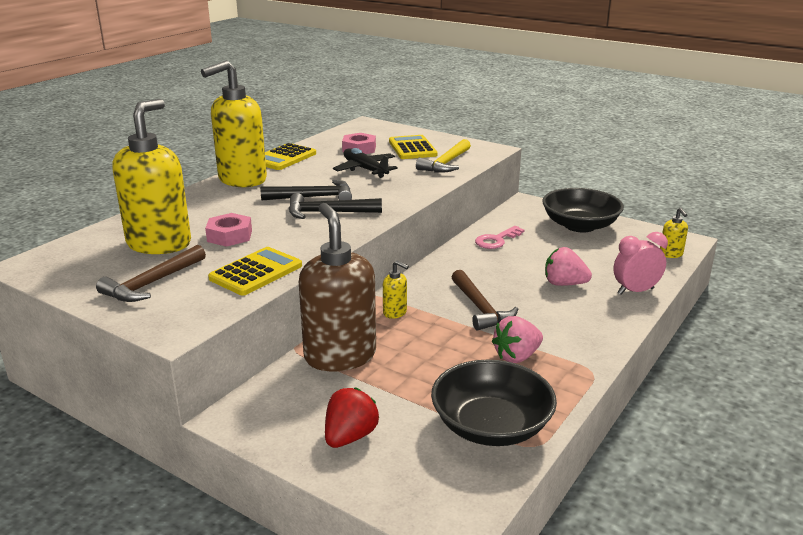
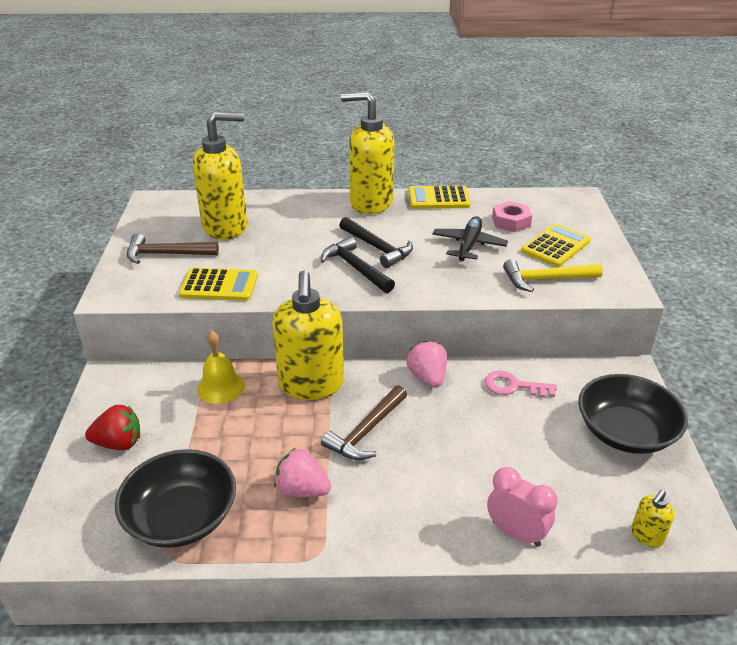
camera: 55 degrees right, 10 degrees up
pink nut [205,213,252,247] -> none
brown soap dispenser [299,203,376,372] -> yellow bell [197,331,245,404]
yellow soap dispenser [383,261,409,319] -> yellow soap dispenser [272,271,344,400], size x2.40
pink strawberry [545,247,592,286] -> pink strawberry moved to [407,341,447,388]

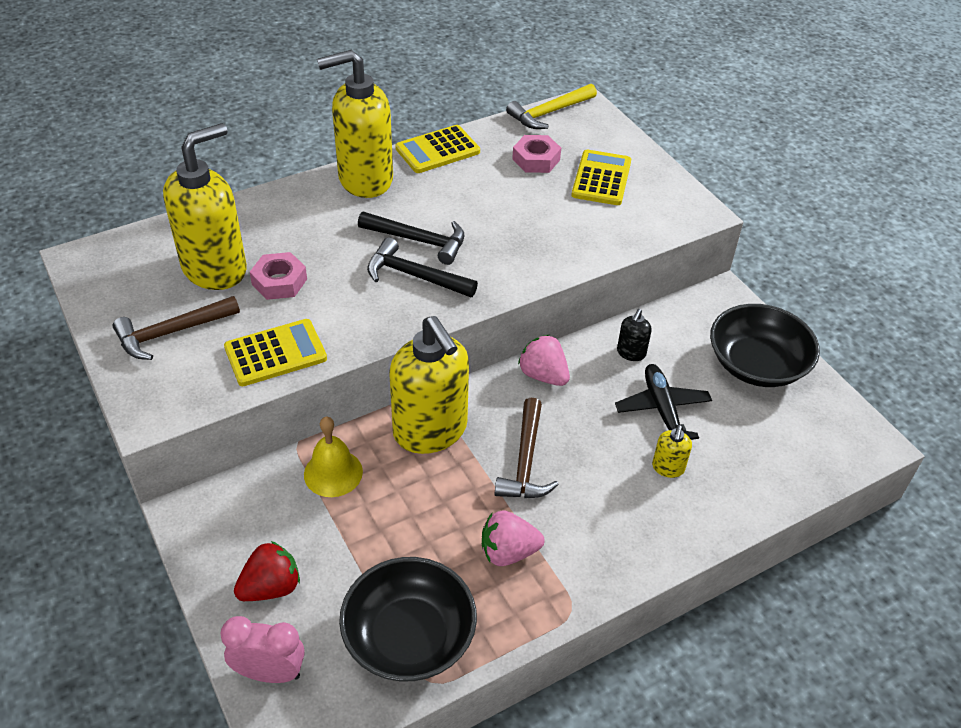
camera: 30 degrees left, 10 degrees up
black plane [432,216,508,261] -> black plane moved to [615,364,712,440]
pink key [484,371,557,398] -> black soap dispenser [617,309,652,361]
pink clock [487,467,557,547] -> pink clock moved to [220,616,305,683]
yellow hammer [503,259,603,292] -> yellow hammer moved to [506,84,597,129]
yellow soap dispenser [631,490,675,548] -> yellow soap dispenser moved to [652,425,692,478]
none -> pink nut [250,252,307,300]

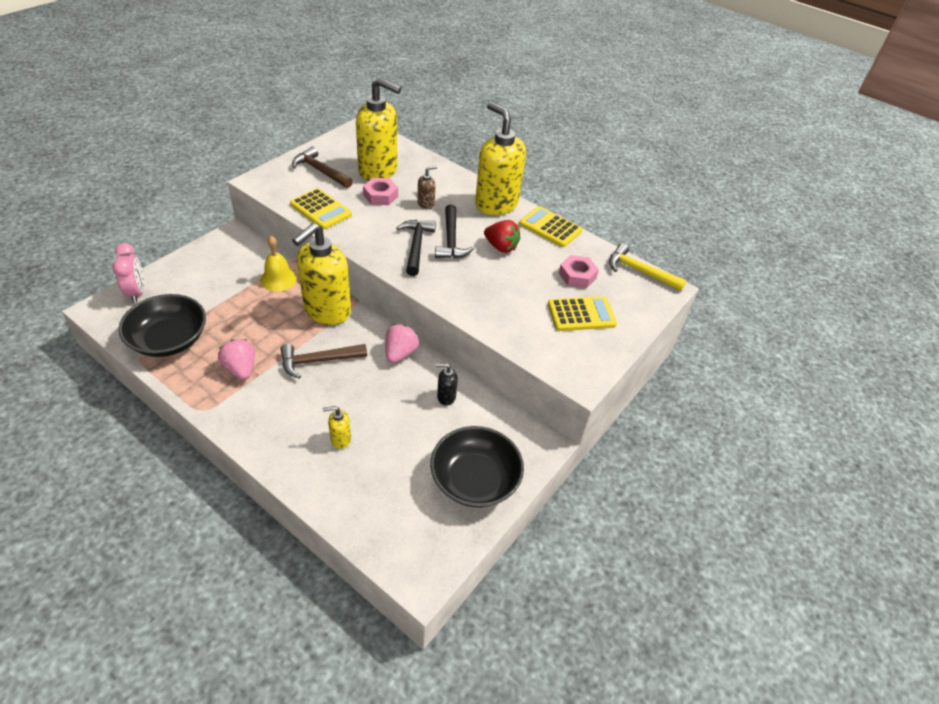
camera: 65 degrees right, 0 degrees up
red strawberry [234,541,300,601] -> red strawberry moved to [484,220,520,253]
black plane [615,364,712,440] -> none
none -> brown soap dispenser [418,166,437,209]

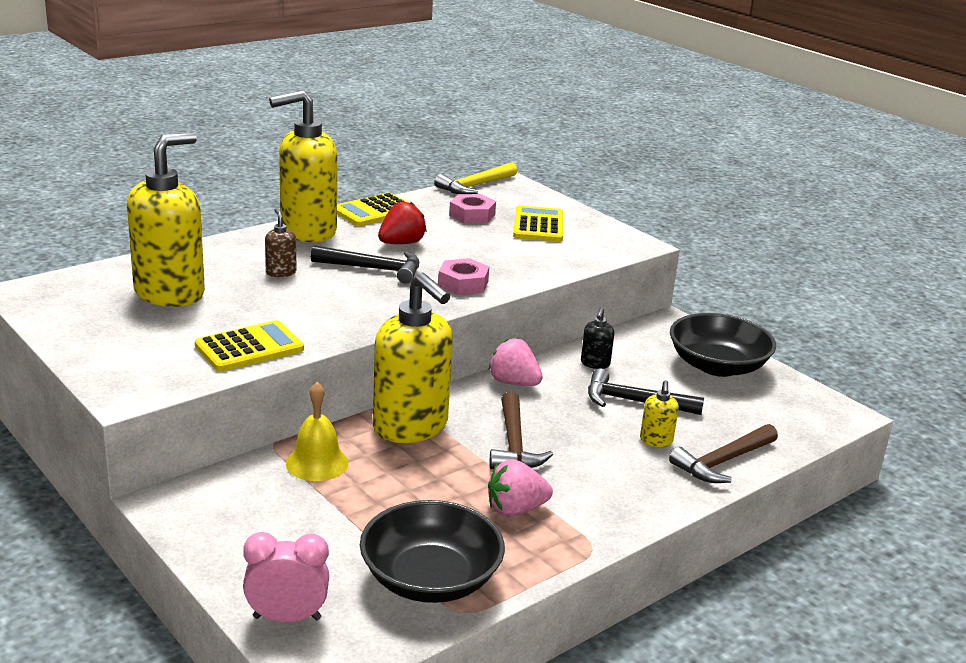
camera: 75 degrees left, 20 degrees down
brown hammer [292,147,353,188] -> brown hammer moved to [669,424,778,483]
pink nut [363,178,398,205] -> pink nut moved to [438,258,489,295]
black hammer [397,220,436,276] -> black hammer moved to [588,368,704,415]

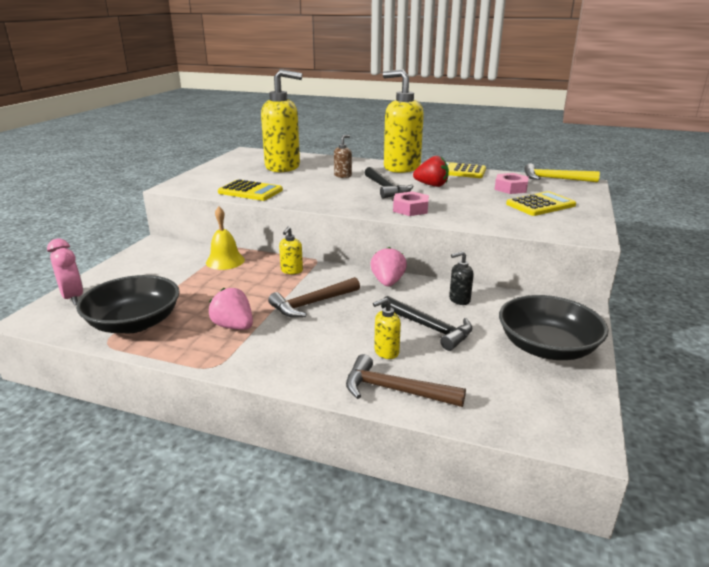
camera: 60 degrees right, 0 degrees up
yellow soap dispenser [373,273,453,443] -> yellow soap dispenser [279,226,303,274], size x0.42
black hammer [588,368,704,415] -> black hammer turned 150 degrees clockwise [381,296,473,351]

